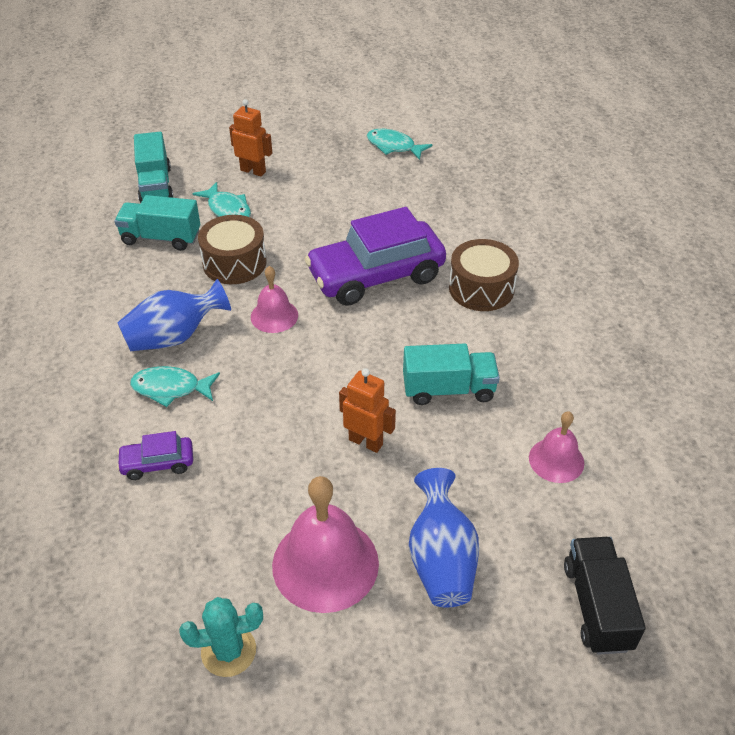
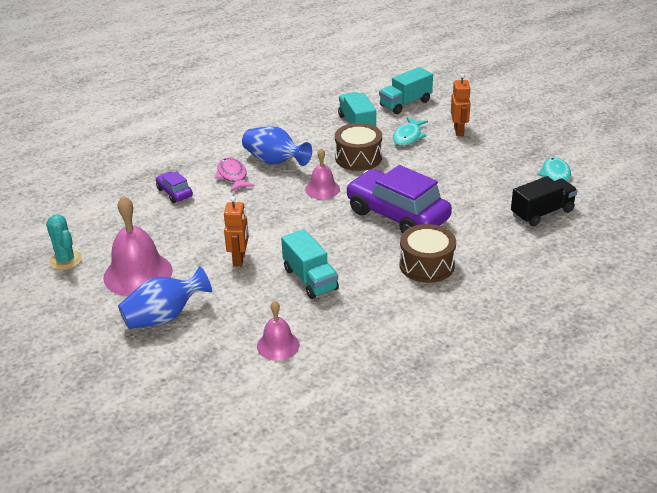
camera: 65 degrees right, 10 degrees down
turquoise fish [130,366,220,407] -> pink fish [215,158,254,192]
black truck [564,537,646,655] -> black truck moved to [511,176,578,226]

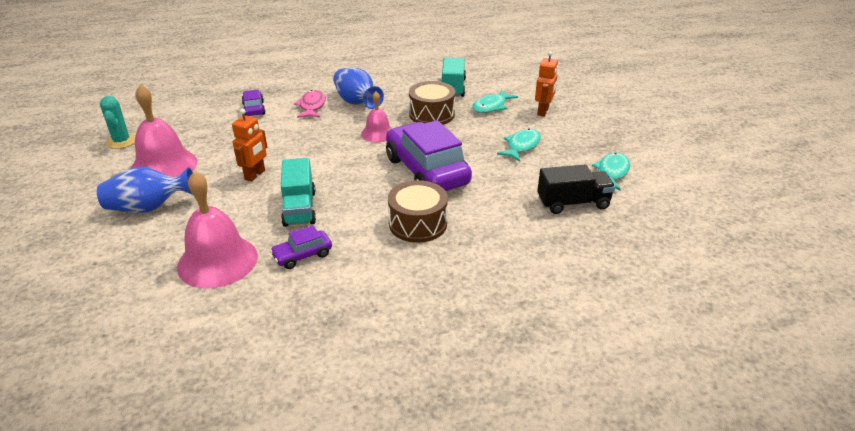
camera: 20 degrees right, 0 degrees up
pink bell [257,301,300,361] -> pink bell [177,171,258,289], size x1.76
turquoise truck [379,67,433,114] -> none
none -> purple car [270,225,332,269]
none -> turquoise fish [497,129,541,162]

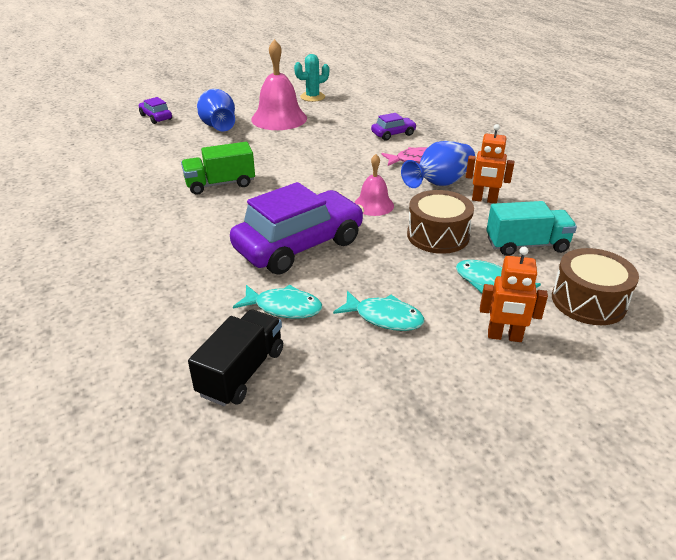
camera: 80 degrees right, 0 degrees up
pink bell [177,171,258,289] -> none
orange robot [232,109,267,182] -> orange robot moved to [466,124,514,203]
purple car [270,225,332,269] -> purple car moved to [139,97,172,124]
turquoise truck [281,158,316,227] -> green truck [181,142,255,195]
brown drum [388,180,448,243] -> brown drum moved to [552,248,639,325]
black truck [537,165,615,214] -> black truck turned 135 degrees counterclockwise [188,309,283,406]
turquoise fish [592,153,630,190] -> turquoise fish moved to [233,284,322,319]

